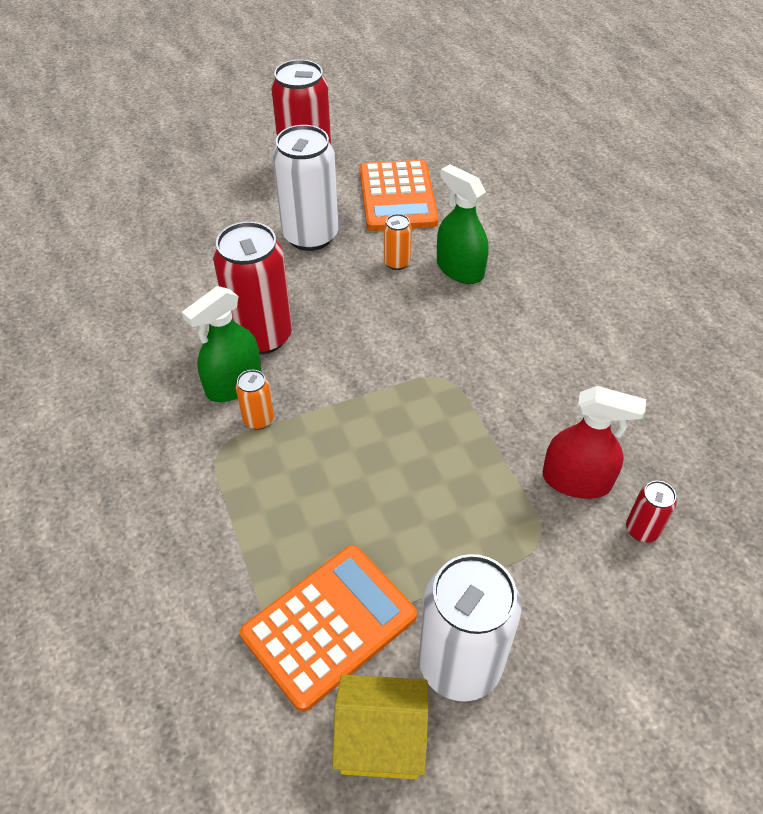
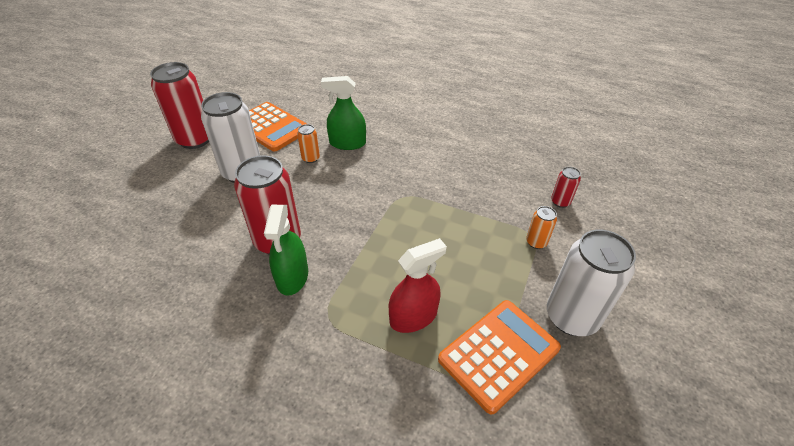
camera: 45 degrees left, 5 degrees down
orange can [236,370,274,430] -> orange can moved to [526,206,557,249]
orange calculator [240,545,417,712] -> orange calculator turned 45 degrees clockwise [438,300,561,414]
yellow house [332,674,428,779] -> none
red spray bottle [543,386,646,499] -> red spray bottle moved to [389,238,447,333]

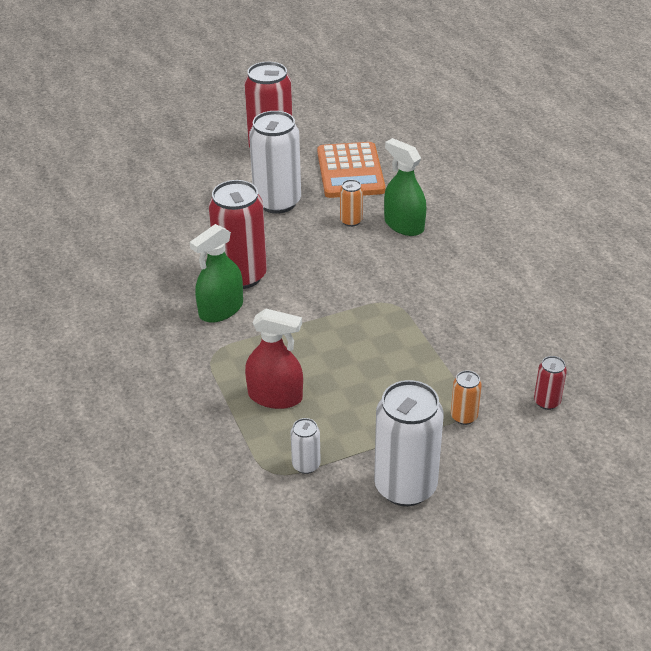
camera: 45 degrees right, 5 degrees down
orange calculator [438,300,561,414] -> white can [291,418,321,474]

